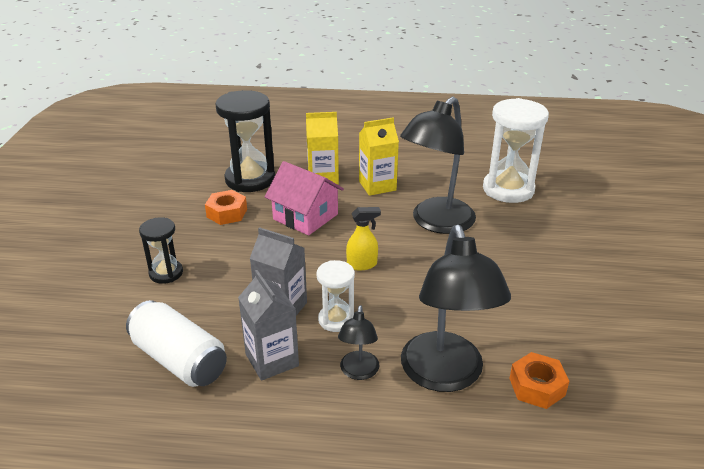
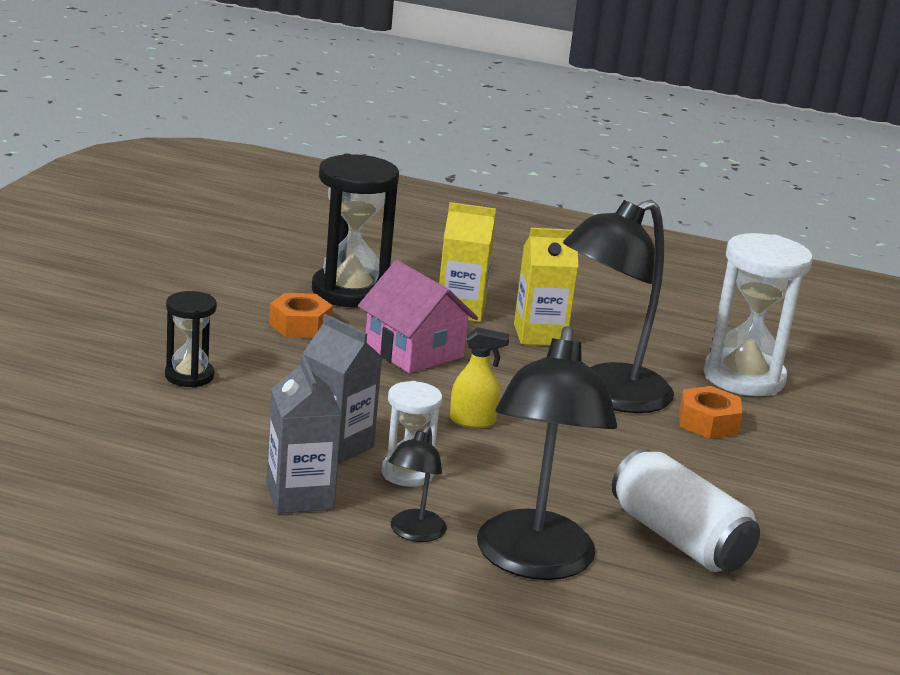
camera: 10 degrees right, 10 degrees down
white can [126,300,227,387] -> white can moved to [612,449,760,572]
orange nut [509,352,569,409] -> orange nut moved to [679,386,743,439]

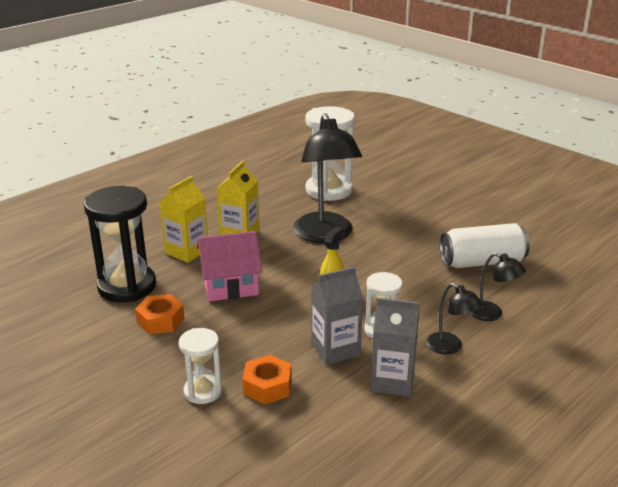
camera: 60 degrees left, 5 degrees up
black hourglass [165,291,217,388] -> white hourglass [179,328,222,404]
black lamp [477,326,617,580] -> black lamp [470,252,525,321], size x0.48
orange nut [679,386,743,439] -> orange nut moved to [242,355,292,405]

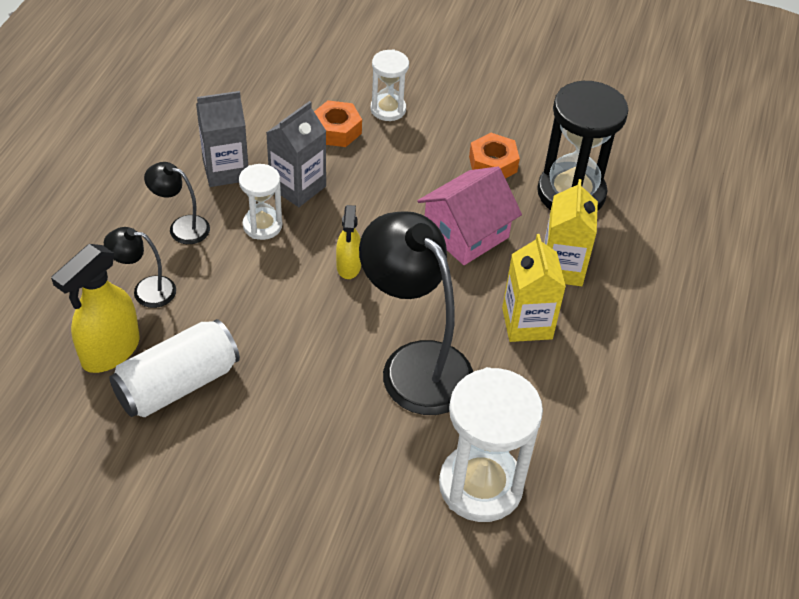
camera: 150 degrees right, 20 degrees up
none -> yellow spray bottle [51,244,139,373]

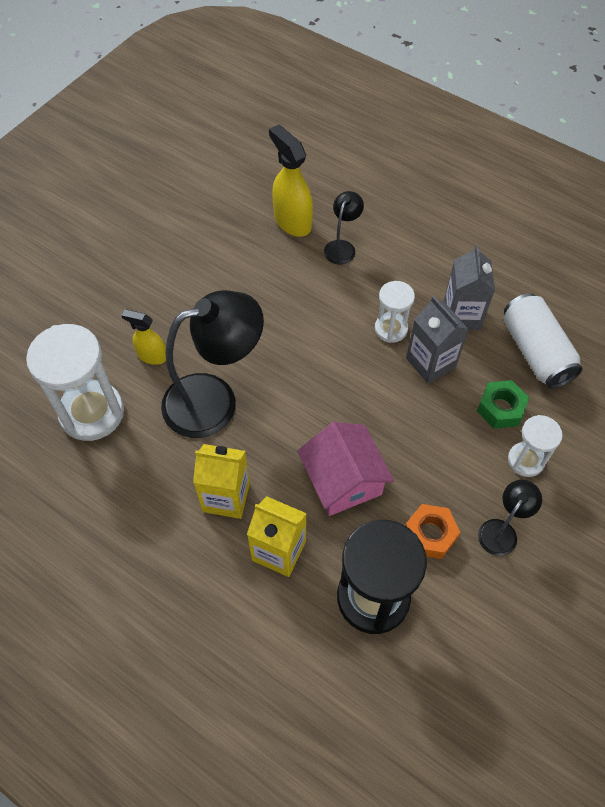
camera: 110 degrees right, 10 degrees up
white can [109,319,240,417] -> white can moved to [503,293,583,389]
black lamp [144,162,210,244] -> black lamp moved to [478,480,542,556]
orange nut [314,100,362,147] -> green nut [477,380,530,429]
yellow spray bottle [336,205,361,279] -> yellow spray bottle moved to [121,309,166,365]

